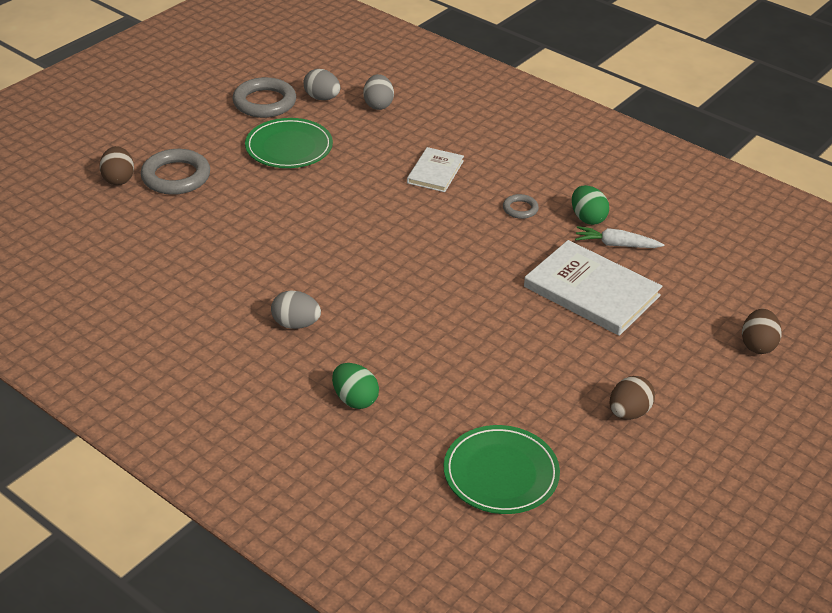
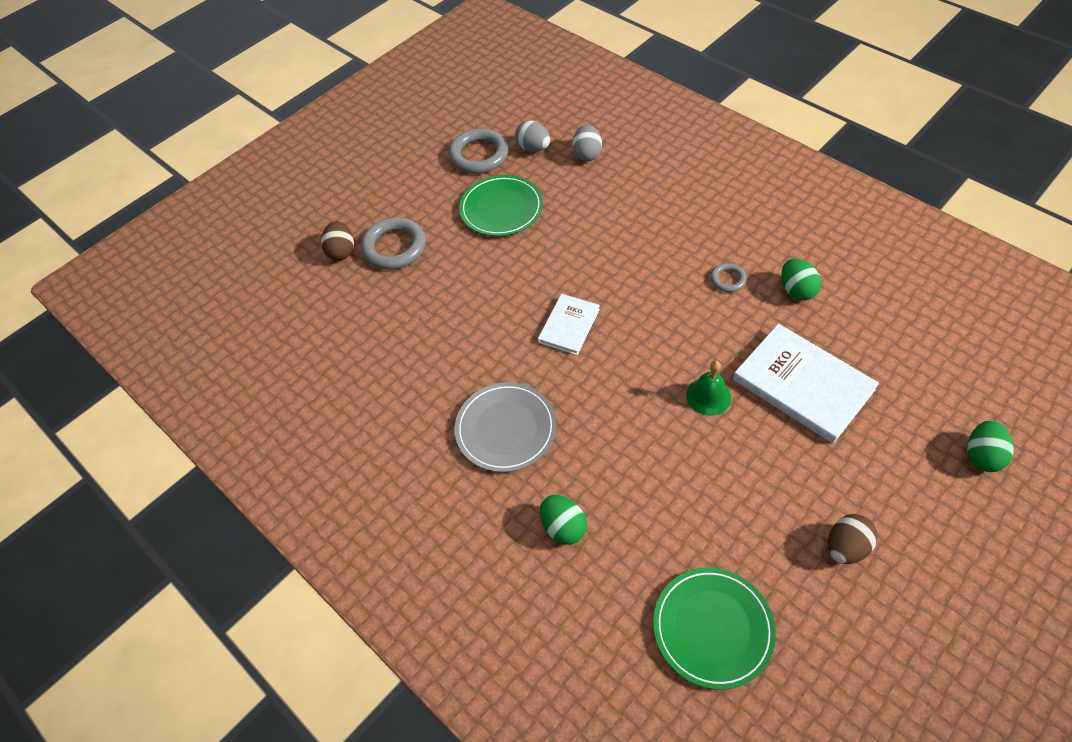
camera: 10 degrees right, 15 degrees up
grey egg [271,290,321,329] -> grey plate [455,382,556,472]
white book [407,147,464,192] -> white book moved to [538,294,600,355]
white carrot [575,226,665,248] -> none
brown egg [742,309,782,354] -> green egg [967,420,1014,472]
none -> green bell [686,361,731,416]

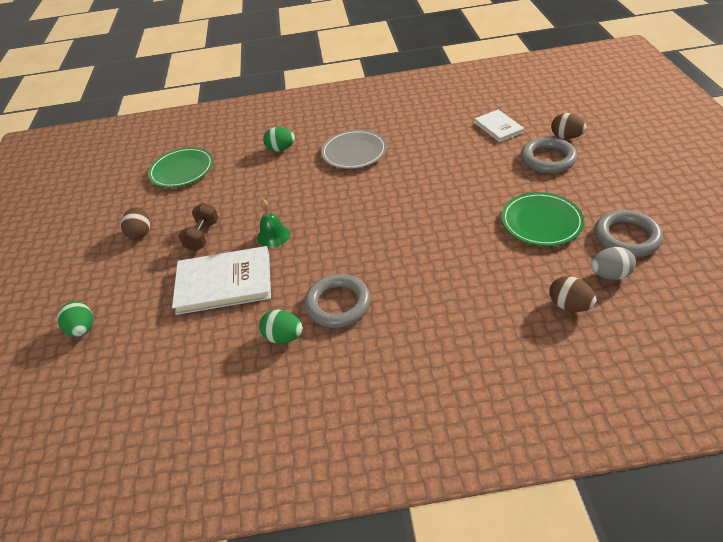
camera: 130 degrees right, 10 degrees down
white book [538,294,600,355] -> white book moved to [474,110,524,142]
grey egg [572,125,602,161] -> brown egg [550,276,596,312]
grey ring [710,263,747,292] -> grey ring [305,274,371,328], size x1.95
none -> brown dumbbell [178,203,218,251]

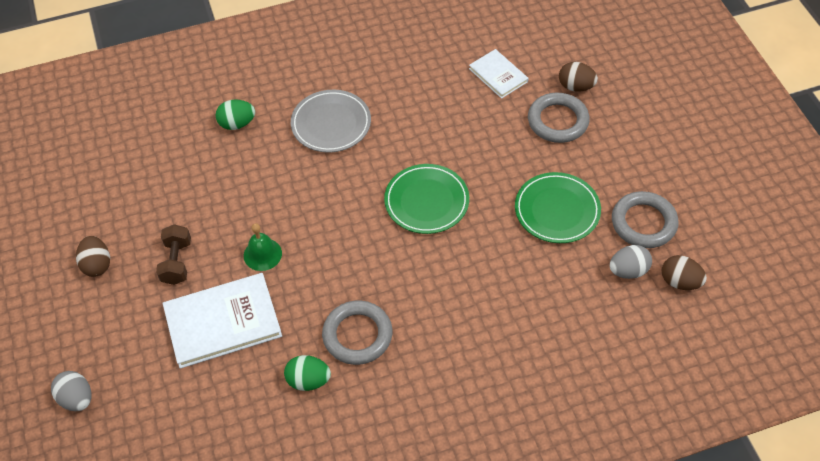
camera: 15 degrees left, 10 degrees up
green egg [57,301,93,337] -> grey egg [51,371,91,411]
green plate [148,147,213,188] -> green plate moved to [384,164,469,234]
brown egg [550,276,596,312] -> brown egg moved to [662,255,707,290]

